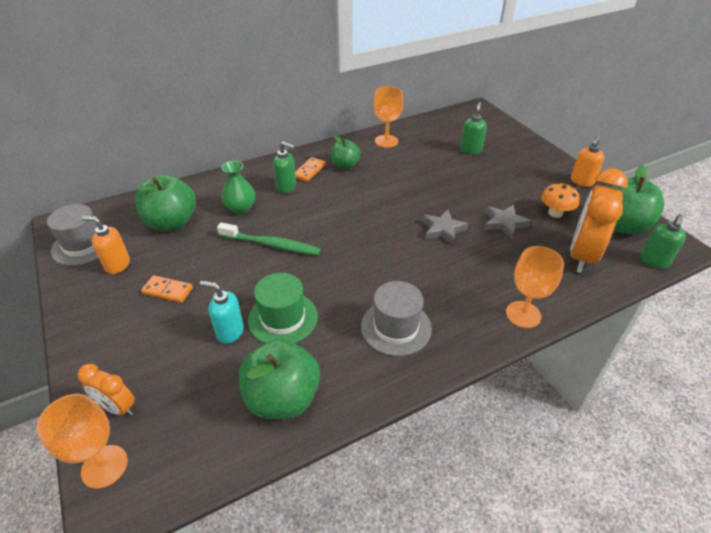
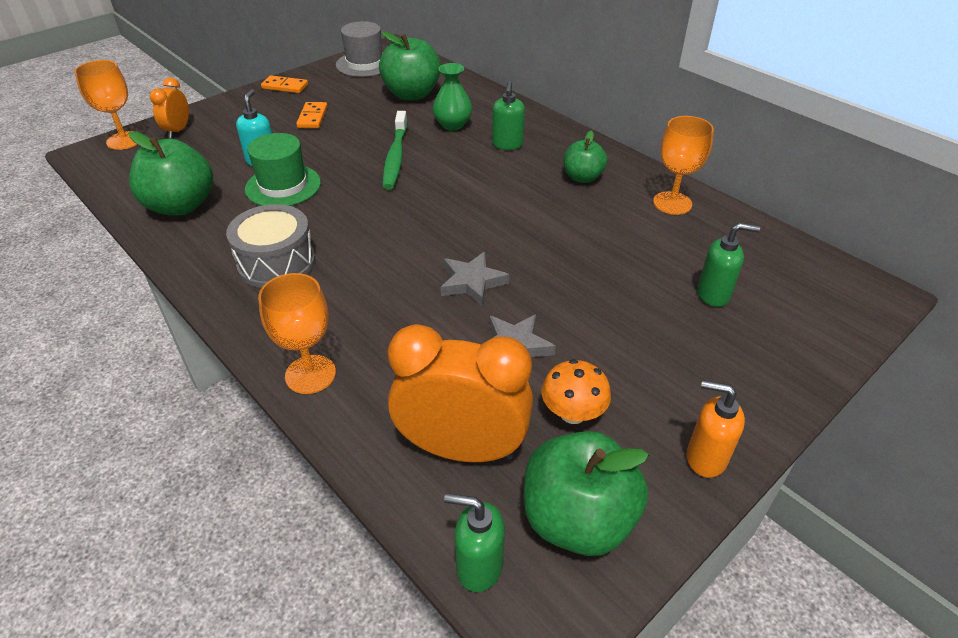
camera: 75 degrees right, 0 degrees up
orange soap dispenser [81,216,130,274] -> none
orange domino [295,157,326,182] -> orange domino moved to [261,76,308,93]
grey hat [361,281,432,356] -> grey drum [226,204,316,288]

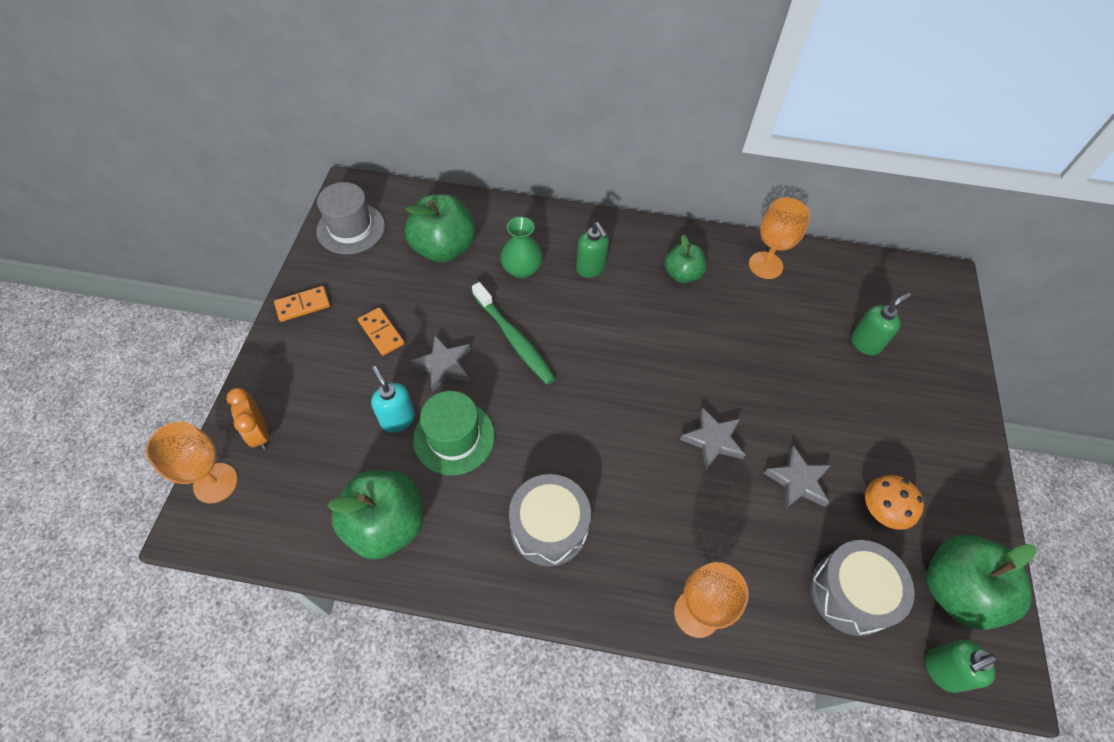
camera: 40 degrees left, 15 degrees up
orange clock [388,324,533,462] -> grey drum [810,540,915,636]
orange soap dispenser [687,380,745,478] -> none
none -> grey star [411,336,471,392]

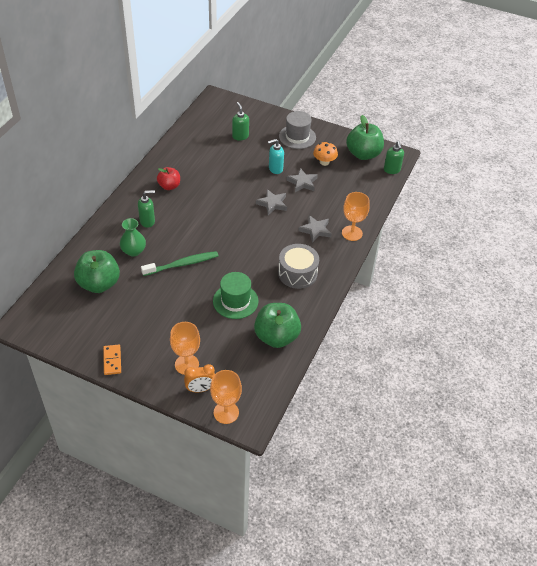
camera: 75 degrees left, 10 degrees down
grey hat [316,182,385,254] -> grey hat moved to [279,111,316,149]
orange domino [358,308,405,356] -> none
turquoise soap dispenser [371,366,415,433] -> turquoise soap dispenser moved to [268,139,284,174]
grey star [411,336,471,392] -> grey star moved to [298,215,332,243]
green apple [665,235,706,283] -> red apple [157,167,180,190]
orange goblet [749,197,810,279] -> orange goblet moved to [170,322,200,375]
grey drum [810,540,915,636] -> none

